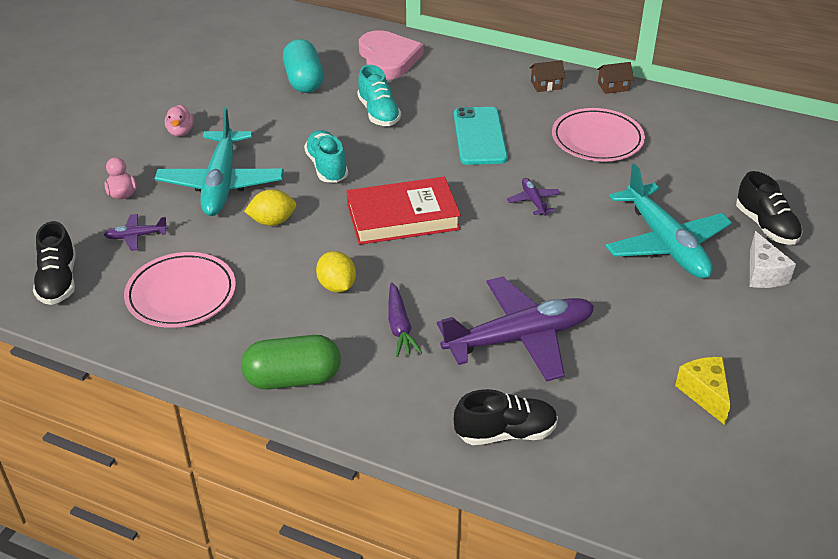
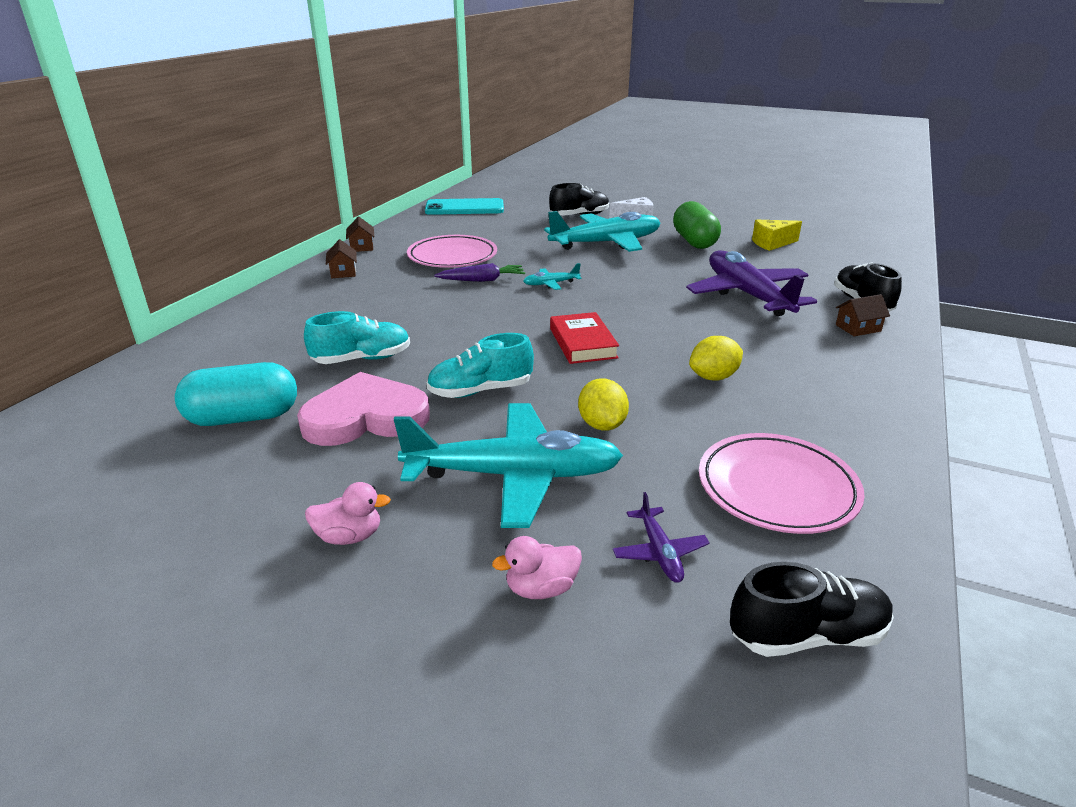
camera: 90 degrees left, 10 degrees down
green capsule [241,335,341,389] -> green capsule moved to [673,201,721,249]
red book [347,177,461,245] -> red book [550,312,619,364], size x0.66
pink heart [359,30,424,80] -> pink heart moved to [297,372,430,446]
purple carrot [388,282,422,357] -> purple carrot moved to [434,263,525,282]
turquoise phone [454,107,508,165] -> turquoise phone moved to [425,198,504,215]
purple plane [507,178,561,216] -> turquoise plane [523,263,581,290]
none -> brown house [836,294,890,336]

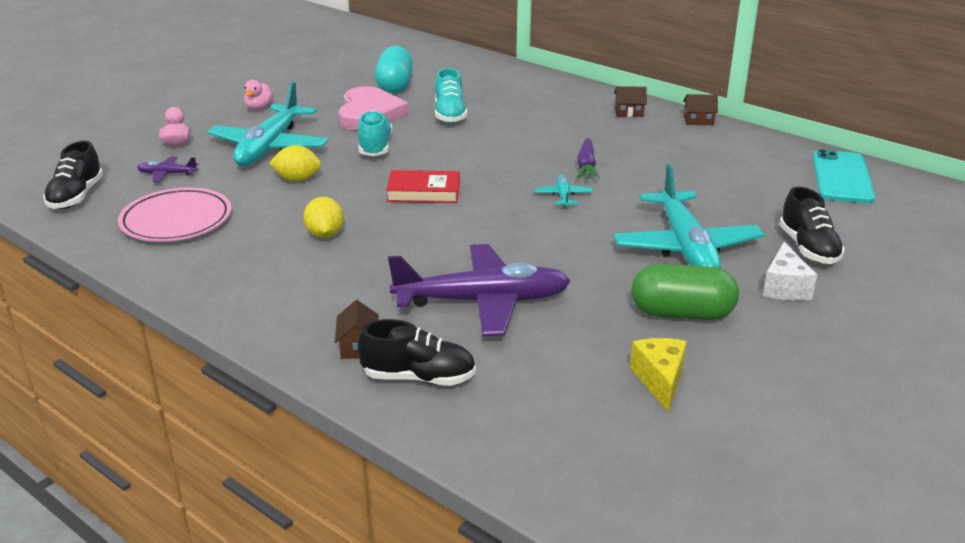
camera: 105 degrees right, 0 degrees up
pink plate [407,235,497,268] -> none

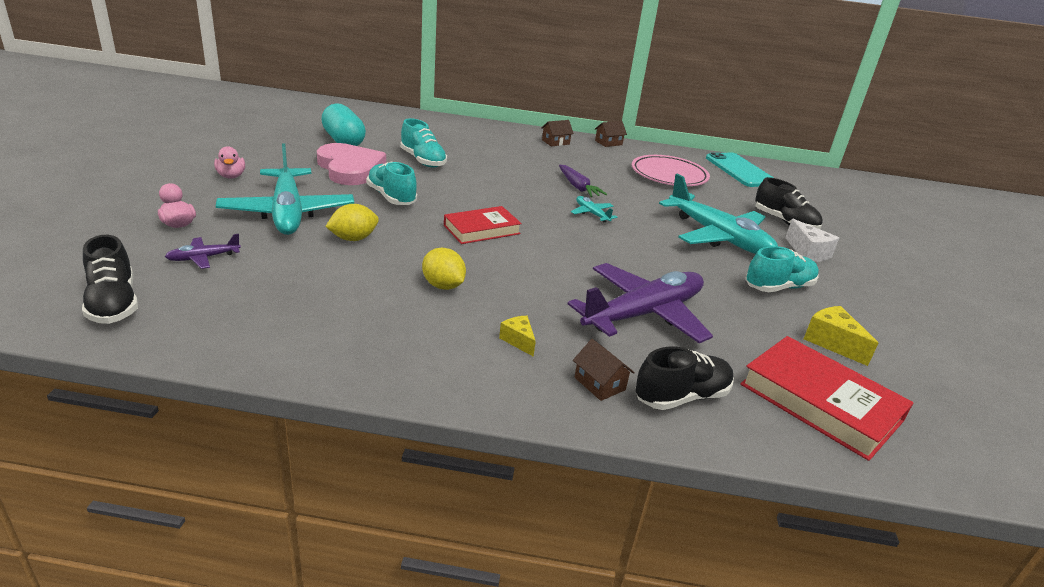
camera: 35 degrees left, 0 degrees up
pink plate [118,187,231,242] -> pink plate moved to [632,155,710,186]
green capsule [631,264,739,320] -> turquoise shoe [745,246,819,292]
none -> yellow cheese [499,316,536,357]
none -> red book [740,336,914,461]

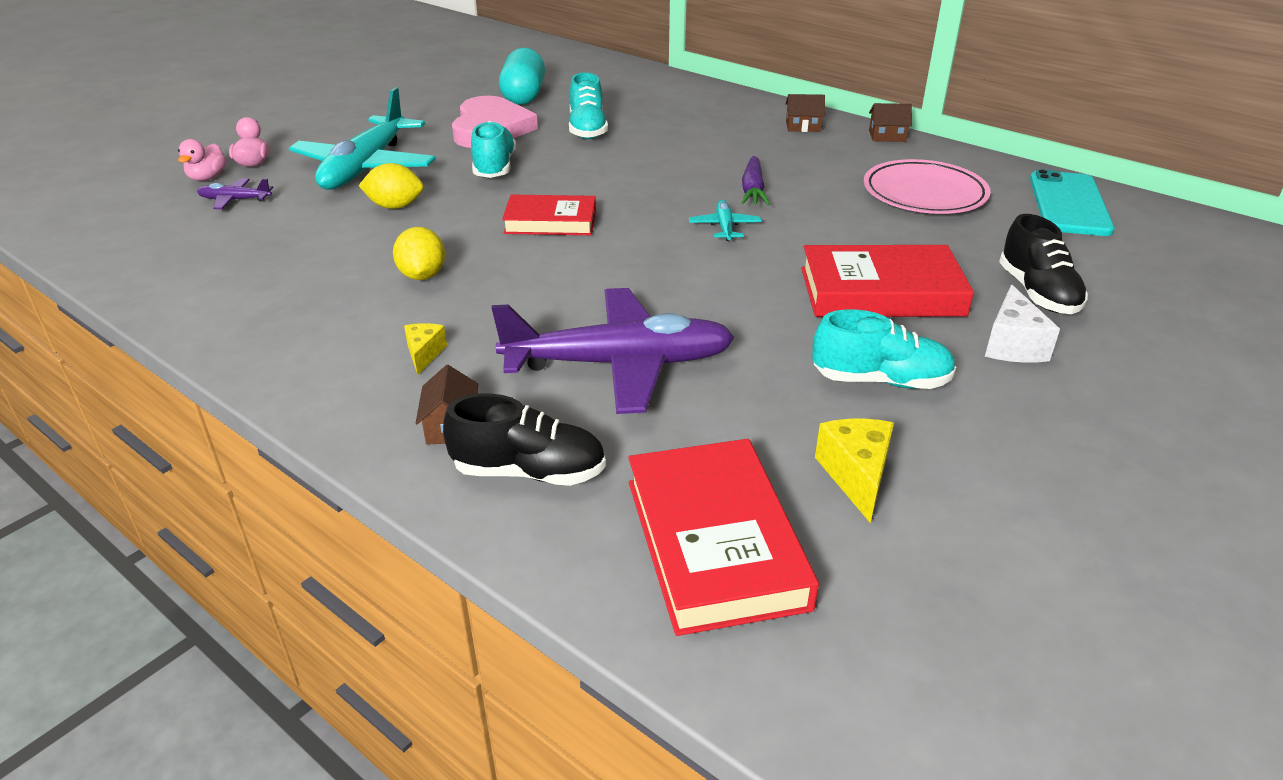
camera: 35 degrees right, 5 degrees up
black shoe [82,235,138,324] -> none
pink duck [214,146,245,179] -> pink duck moved to [178,139,227,181]
turquoise plane [659,174,778,254] -> red book [801,245,974,317]

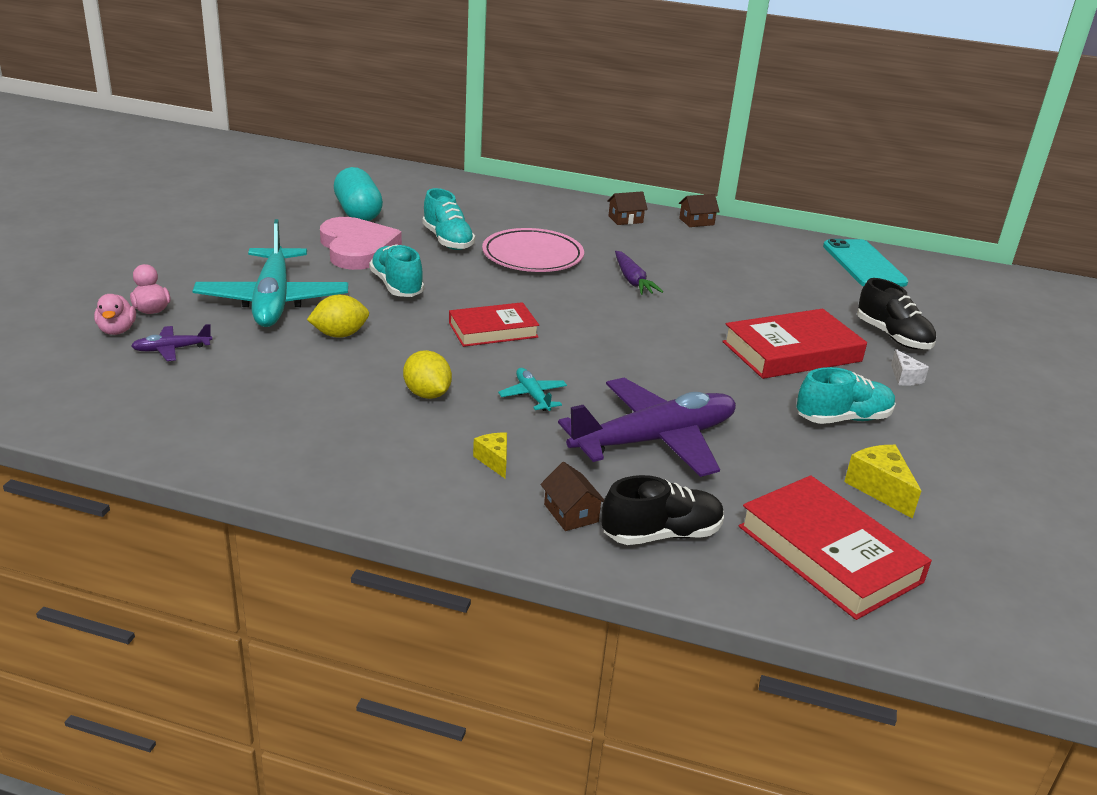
camera: 25 degrees left, 5 degrees down
turquoise plane [689,200,762,241] -> turquoise plane moved to [498,368,567,411]
pink plate [864,159,991,214] -> pink plate moved to [482,228,584,272]
white cheese [985,285,1060,363] -> white cheese [891,349,929,386], size x0.64

